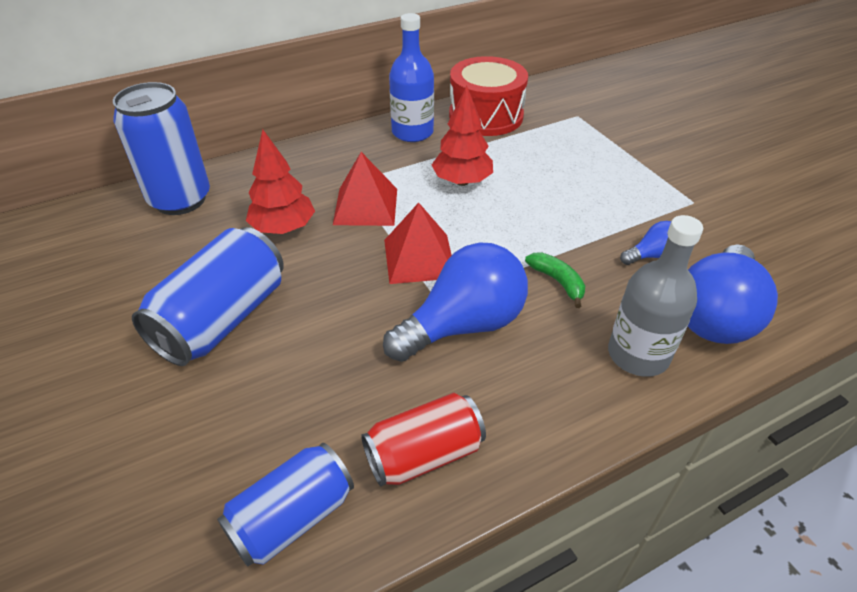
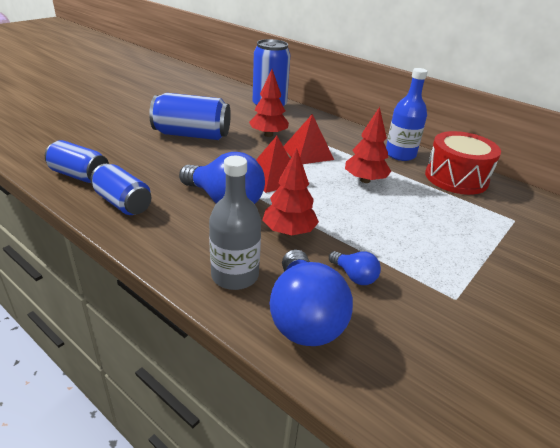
camera: 65 degrees right, 10 degrees down
red can [361,393,486,487] -> blue can [90,164,151,215]
green banana [525,252,585,308] -> red tree [263,149,319,236]
blue light bulb [688,244,778,344] -> blue light bulb turned 105 degrees counterclockwise [269,249,353,346]

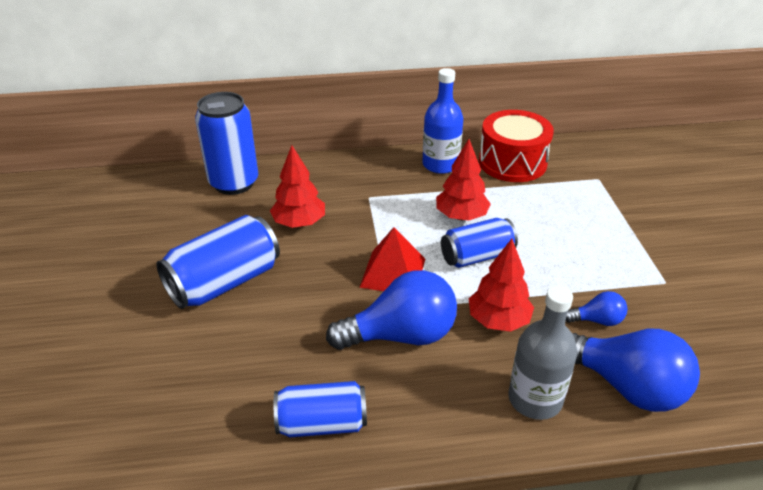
camera: 45 degrees left, 5 degrees up
blue can [45,140,109,183] -> blue can moved to [441,218,518,268]
red pyramid [283,114,334,164] -> none

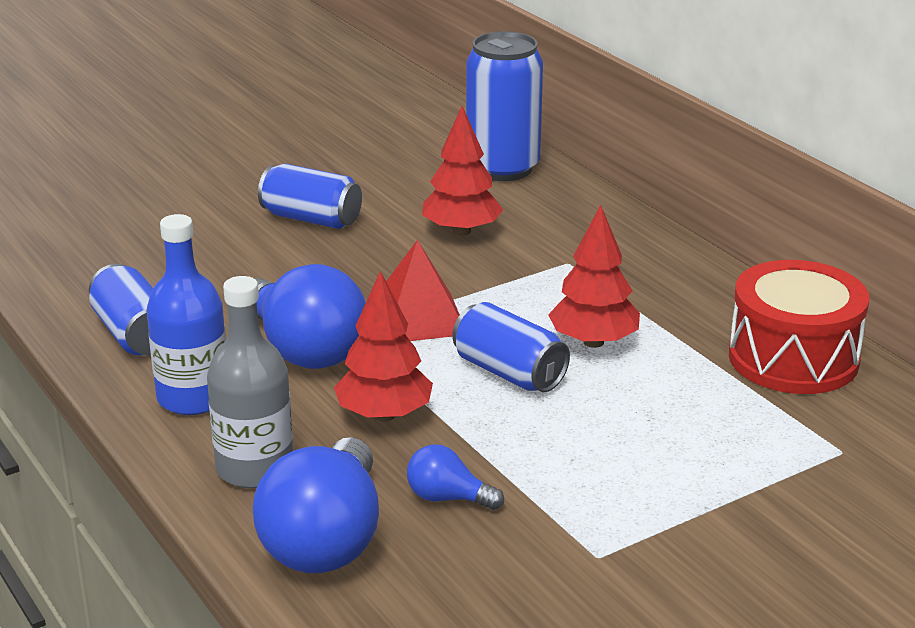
camera: 65 degrees right, 10 degrees down
blue can [156,215,280,309] -> blue can [258,164,362,229], size x0.67
blue bottle [422,68,463,174] -> blue bottle moved to [147,214,226,415]
blue light bulb [566,291,628,326] -> blue light bulb turned 135 degrees clockwise [407,444,504,510]

